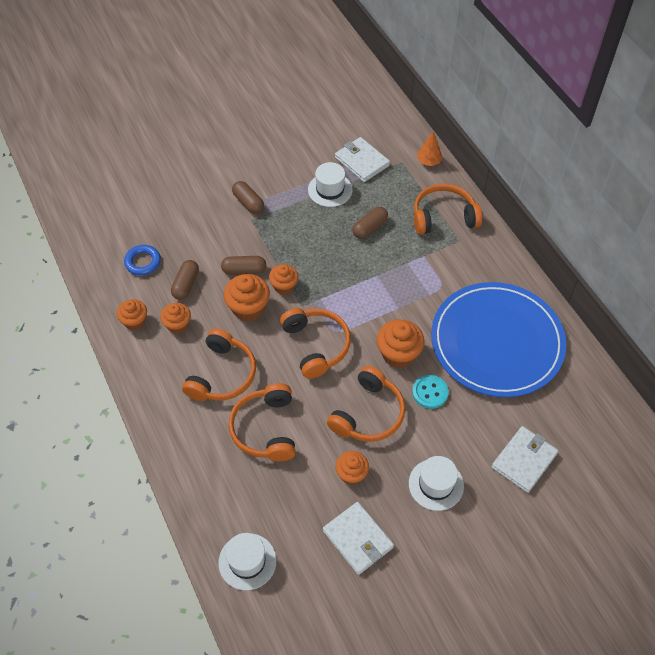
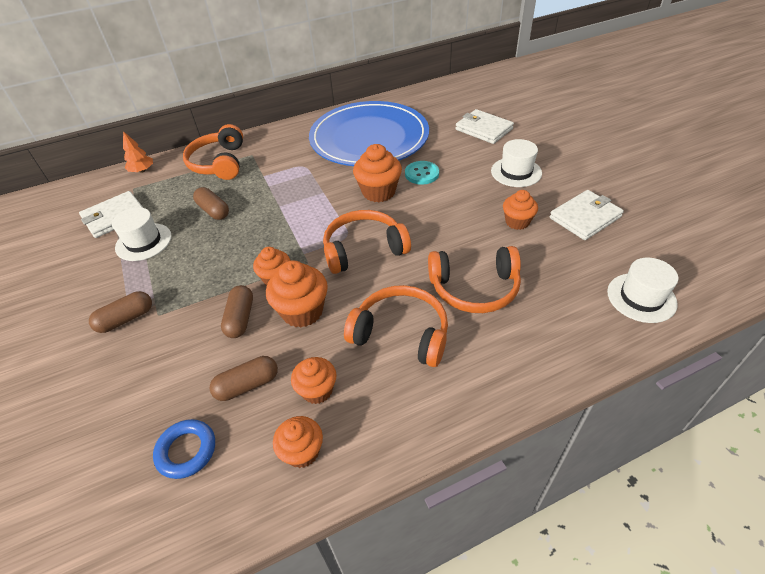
camera: 85 degrees left, 10 degrees down
brown capsule [171,260,199,300] -> brown capsule turned 45 degrees counterclockwise [210,356,278,401]
orange headphones [327,366,405,442] -> none

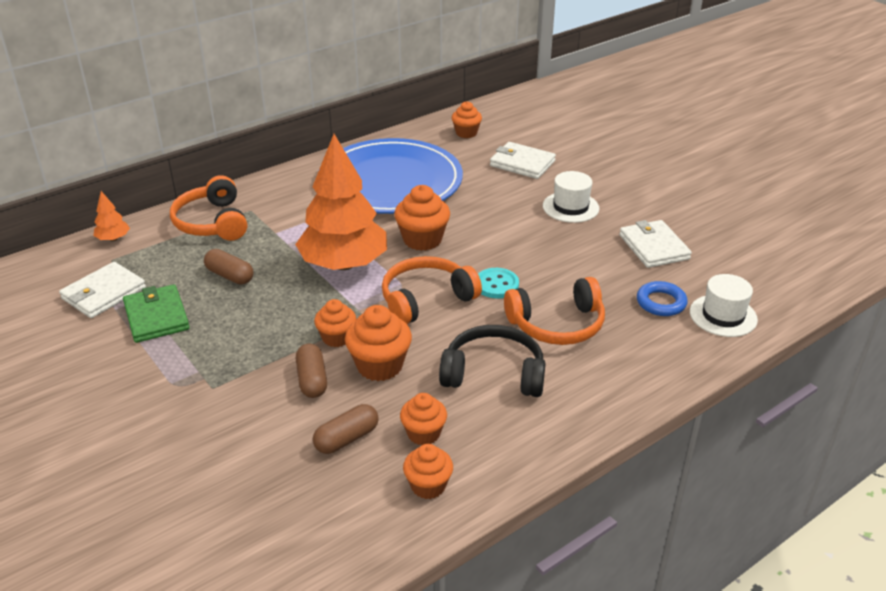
camera: 15 degrees left, 10 degrees down
brown capsule [89,291,152,333] -> none
white hat [112,207,172,261] -> green wallet [123,284,190,343]
blue ring [153,419,215,479] -> blue ring moved to [637,281,688,316]
orange headphones [344,285,448,367] -> black headphones [439,325,546,397]
turquoise button [405,161,439,185] -> turquoise button moved to [478,268,519,299]
orange cupcake [503,190,538,230] -> orange cupcake moved to [452,101,482,138]
white wallet [550,190,624,240] -> white wallet turned 60 degrees counterclockwise [619,220,692,268]
none -> orange tree [295,134,387,270]

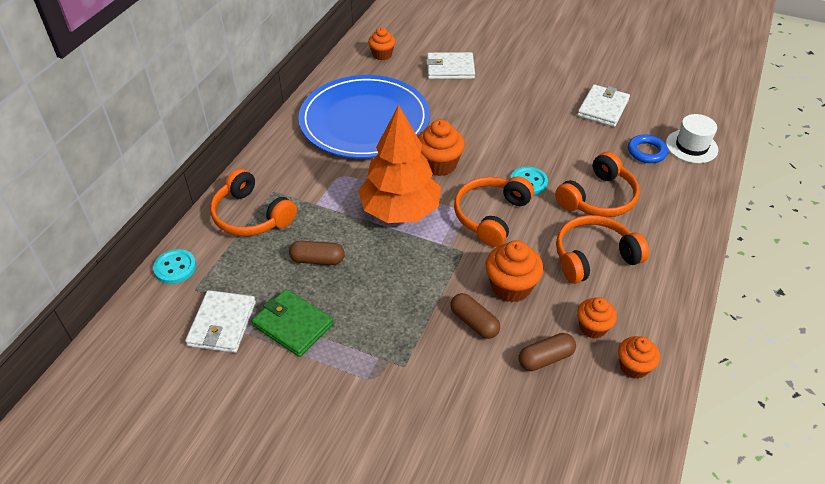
camera: 30 degrees left, 10 degrees up
orange tree [93,191,130,241] -> turquoise button [153,249,196,284]
brown capsule [313,404,379,454] -> brown capsule turned 45 degrees clockwise [518,333,576,371]
orange cupcake [314,299,356,347] -> none
black headphones [439,325,546,397] -> orange headphones [556,215,649,284]
white hat [543,171,599,223] -> none
white wallet [619,220,692,268] -> white wallet turned 75 degrees clockwise [577,84,630,127]

